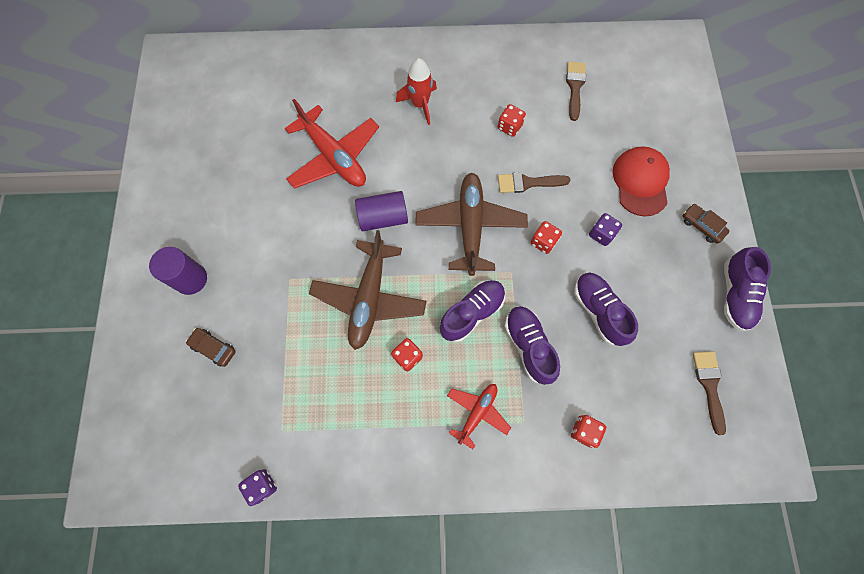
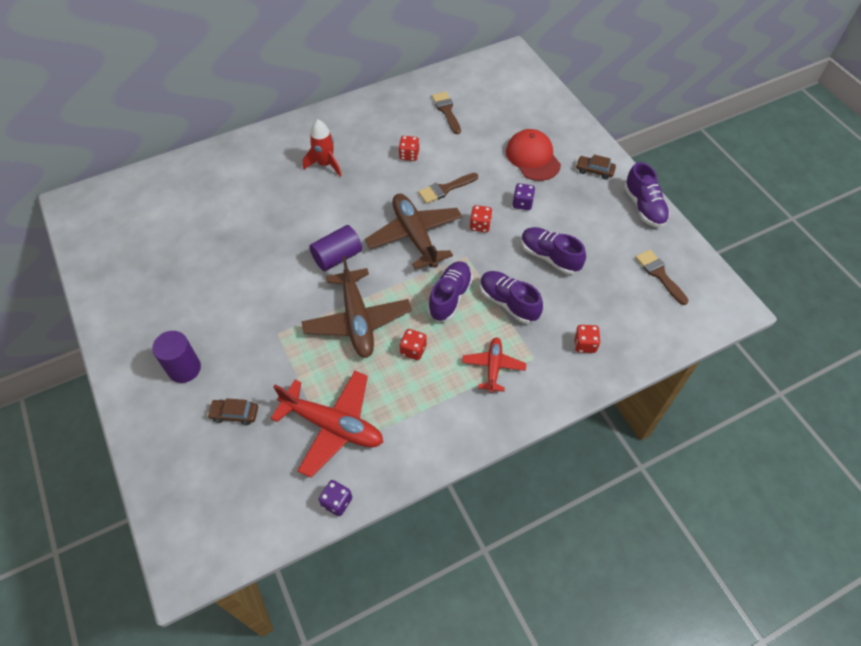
camera: 25 degrees left, 15 degrees down
red plane [285,99,379,189] -> red plane moved to [271,371,383,478]

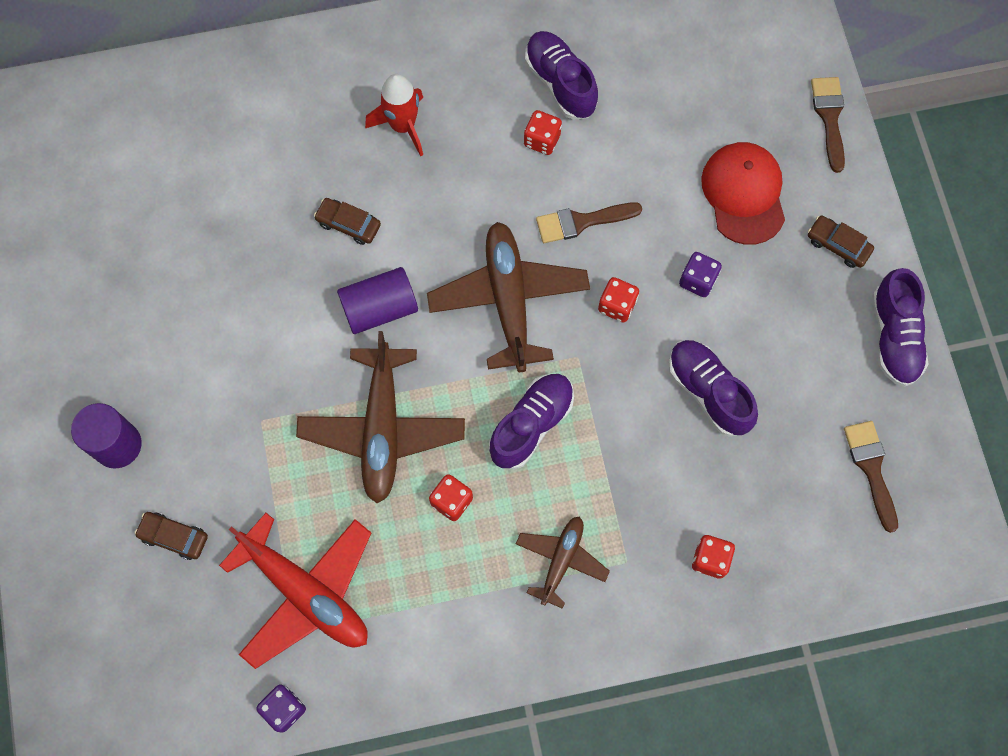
camera: 15 degrees right, 15 degrees up
brown brush [432,92,461,134] -> brown brush moved to [811,77,845,173]
red plane [462,337,526,393] -> brown plane [516,516,610,609]
purple shoe [480,271,543,324] -> purple shoe moved to [525,31,598,120]
none -> brown car [314,198,381,245]

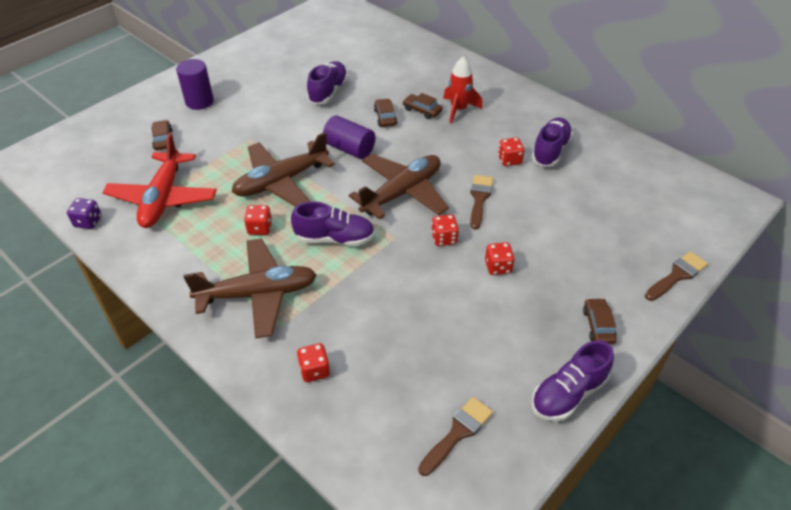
camera: 55 degrees right, 25 degrees down
brown plane [516,516,610,609] -> brown plane [184,238,317,339], size x1.77
brown brush [536,202,642,243] -> brown brush turned 60 degrees clockwise [470,175,493,229]
purple shoe [669,340,758,436] -> purple shoe moved to [307,61,348,104]
purple dice [679,252,722,297] -> red dice [485,242,515,275]
red cap [701,142,785,245] -> none
none -> brown car [403,93,442,119]

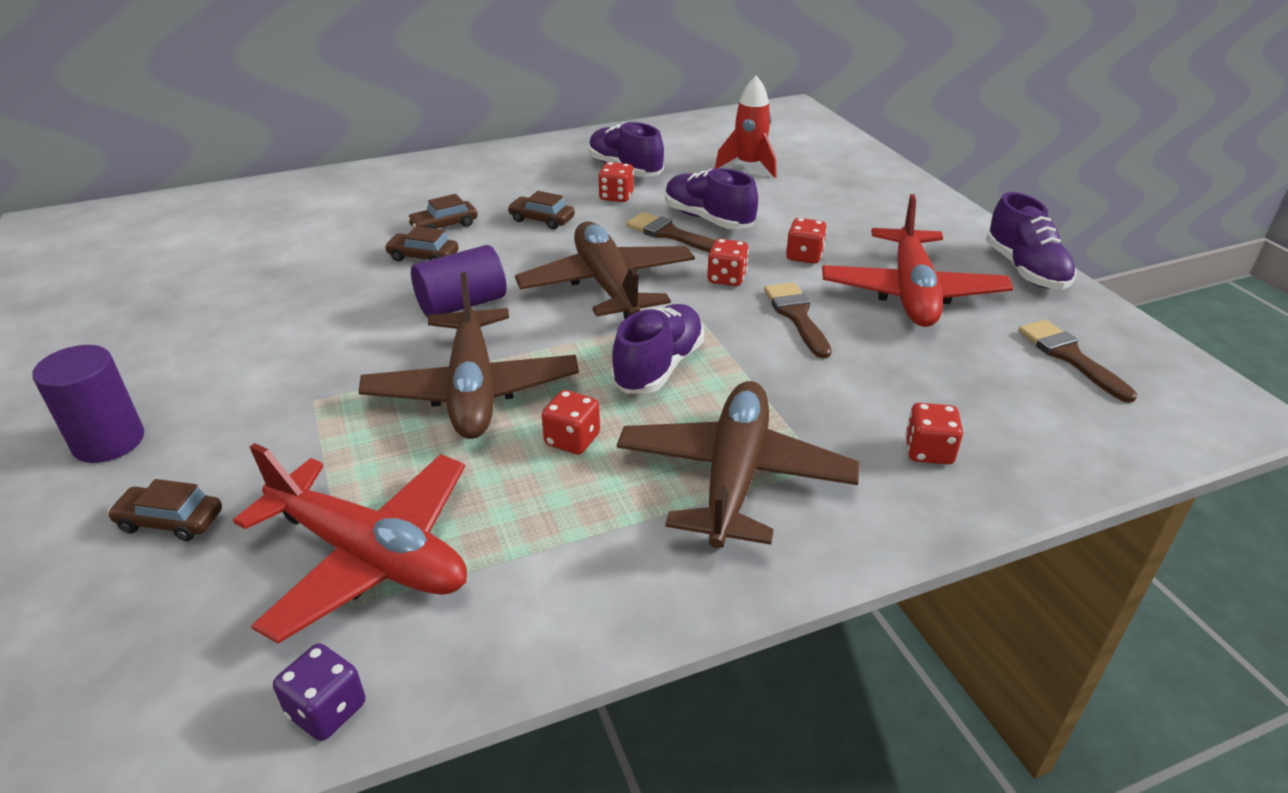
camera: 65 degrees left, 10 degrees down
purple shoe [307,61,348,104] -> purple shoe moved to [665,168,758,229]
red rocket [443,56,483,123] -> red rocket moved to [715,76,777,178]
brown car [583,298,617,344] -> brown car moved to [508,191,575,229]
brown brush [645,251,708,301] -> brown brush moved to [764,282,832,359]
none -> red plane [822,194,1014,327]

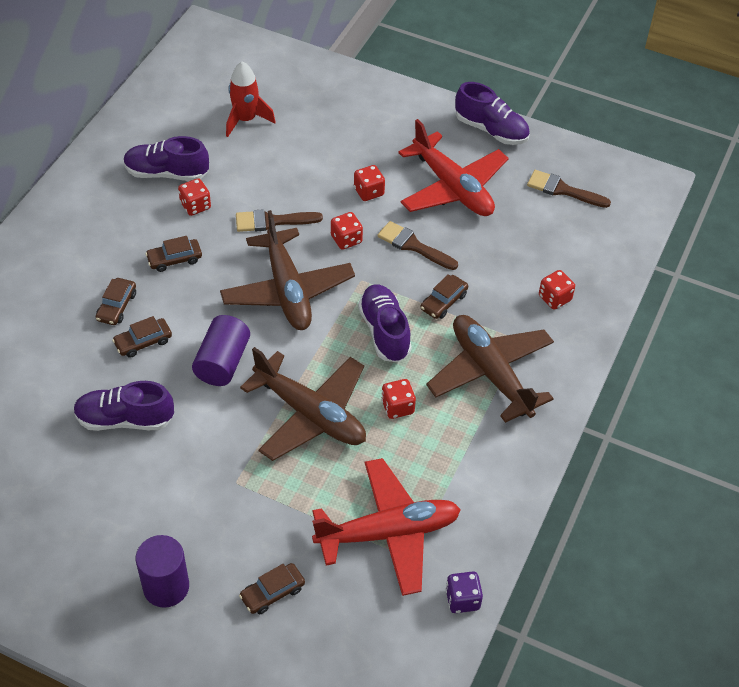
camera: 45 degrees left, 15 degrees up
brown plane [515,221,695,319] -> brown plane turned 135 degrees counterclockwise [220,210,355,330]
purple shoe [665,168,758,229] -> purple shoe moved to [73,381,174,431]
none -> brown car [420,274,468,319]

